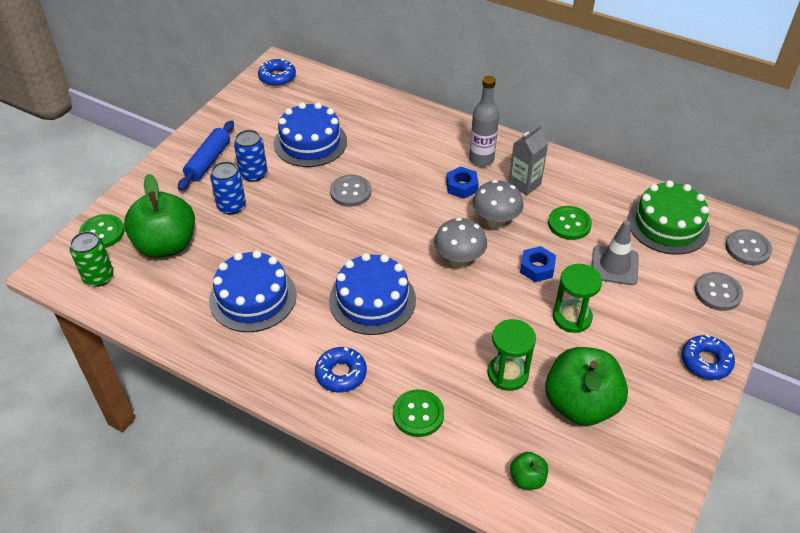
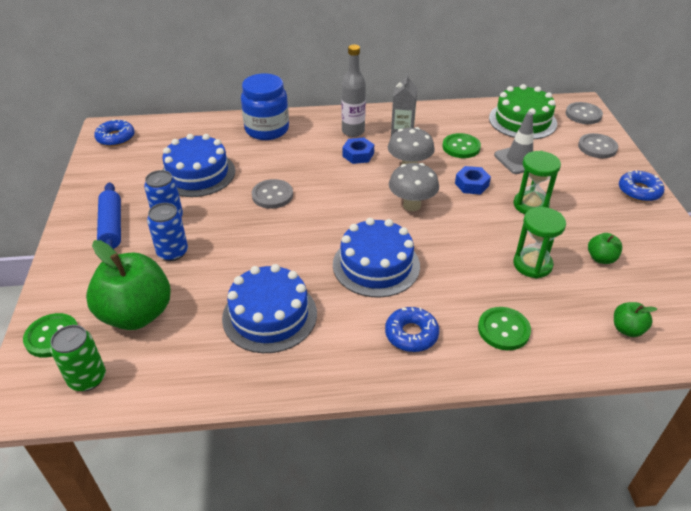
camera: 35 degrees left, 5 degrees down
green apple [545,347,628,426] -> green apple [588,233,622,264], size x0.45
none -> blue jar [241,73,289,140]

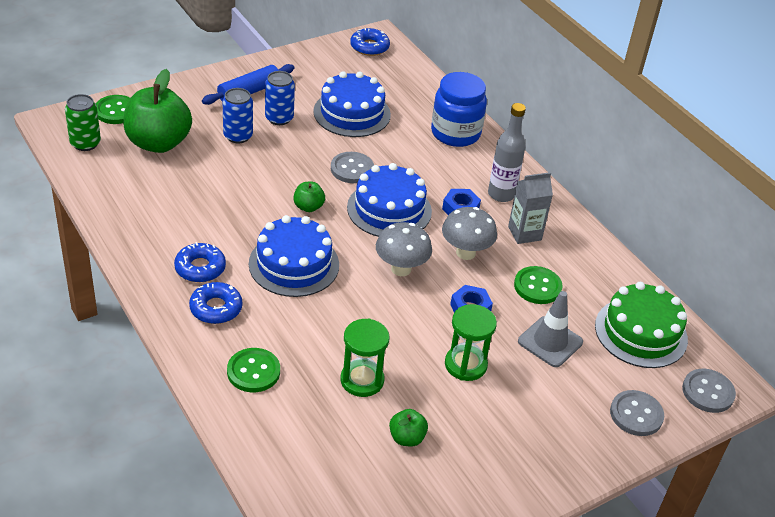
camera: 60 degrees right, 0 degrees up
blue cake [222,264,317,353] -> blue cake moved to [347,163,432,237]
green apple [614,302,657,337] -> green apple moved to [293,182,325,212]
blue donut [619,170,665,202] -> blue donut moved to [174,242,226,282]

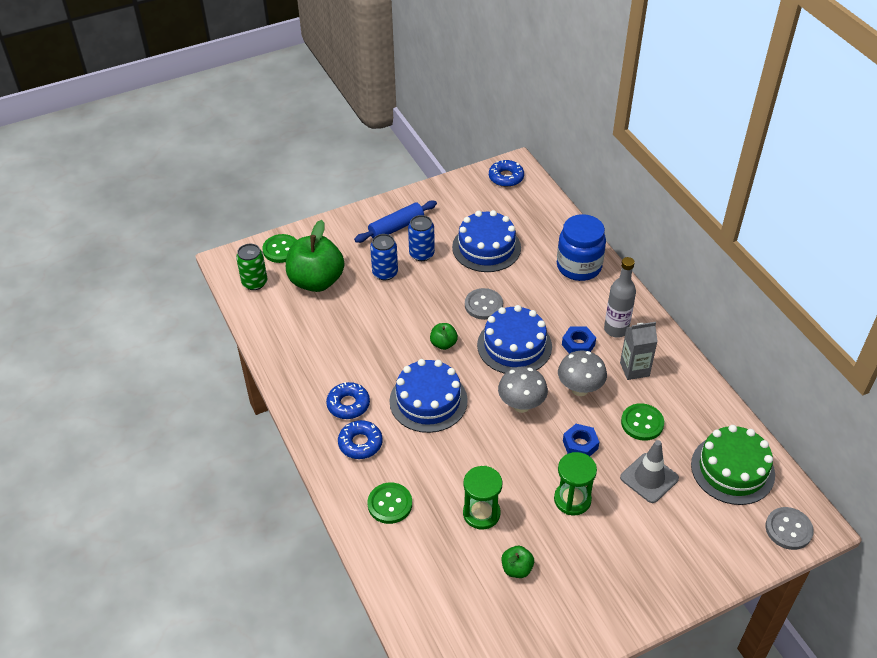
camera: 10 degrees right, 5 degrees up
grey button [610,390,664,436] -> none

